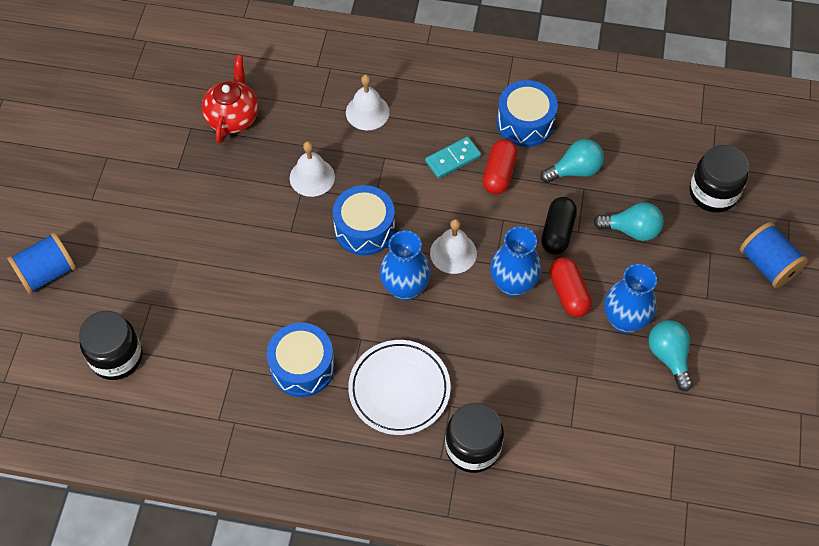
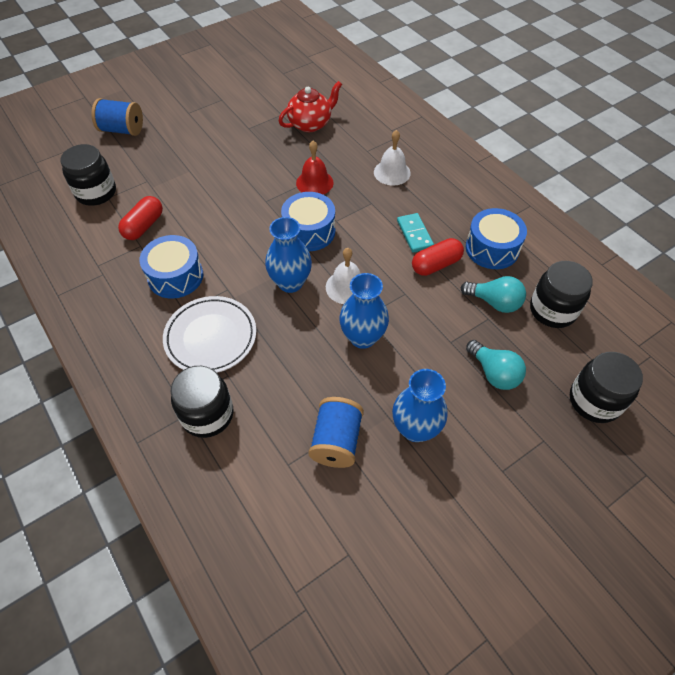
camera: 45 degrees right, 5 degrees down
white bell [290,141,335,197] -> red bell [296,141,334,195]
turquoise domino [425,137,481,178] -> turquoise domino turned 60 degrees clockwise [397,213,434,253]
black capsule [541,197,577,255] -> none
red capsule [550,257,592,317] -> red capsule moved to [118,196,163,240]
turquoise light bulb [648,320,693,391] -> none
blue spool [740,222,808,288] -> blue spool moved to [308,397,364,468]
none -> black jar [530,261,593,328]

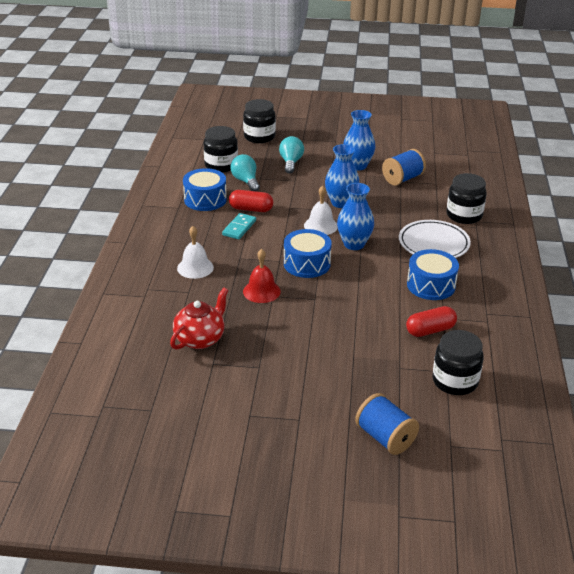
camera: 140 degrees left, 20 degrees down
red teapot [279,81,342,132] -> red teapot turned 120 degrees clockwise [170,288,228,350]

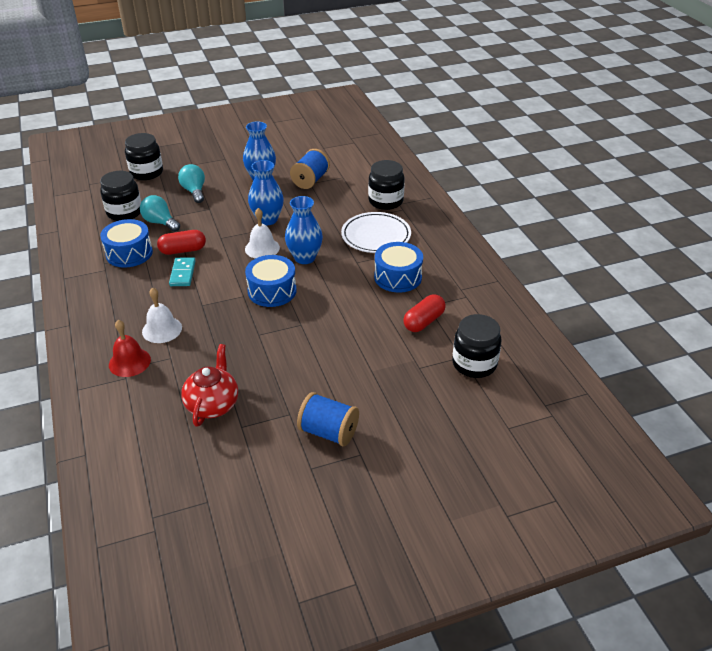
camera: 25 degrees left, 5 degrees up
red bell [243,249,281,303] -> red bell moved to [109,320,151,377]
blue spool [355,393,419,455] -> blue spool moved to [297,392,359,446]

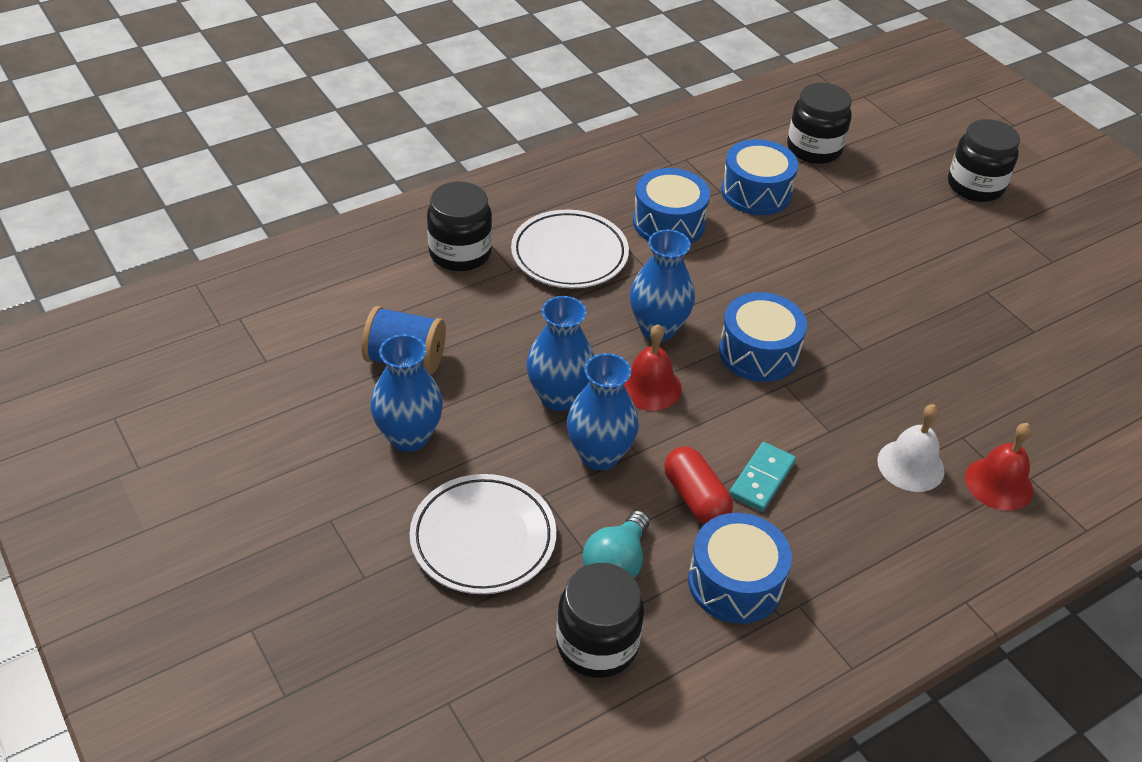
camera: 105 degrees left, 5 degrees up
black jar [125,133,163,180] -> black jar moved to [948,119,1020,202]
turquoise domino [169,257,196,286] -> turquoise domino turned 45 degrees counterclockwise [729,442,796,512]
turquoise light bulb [178,164,205,203] -> white plate [410,474,556,594]
red teapot [181,344,238,426] -> none
white bell [245,208,280,259] -> red bell [624,324,682,411]
blue spool [297,392,359,446] -> none
red capsule [403,294,446,332] -> blue drum [721,139,798,215]
none -> blue vase [567,353,639,470]

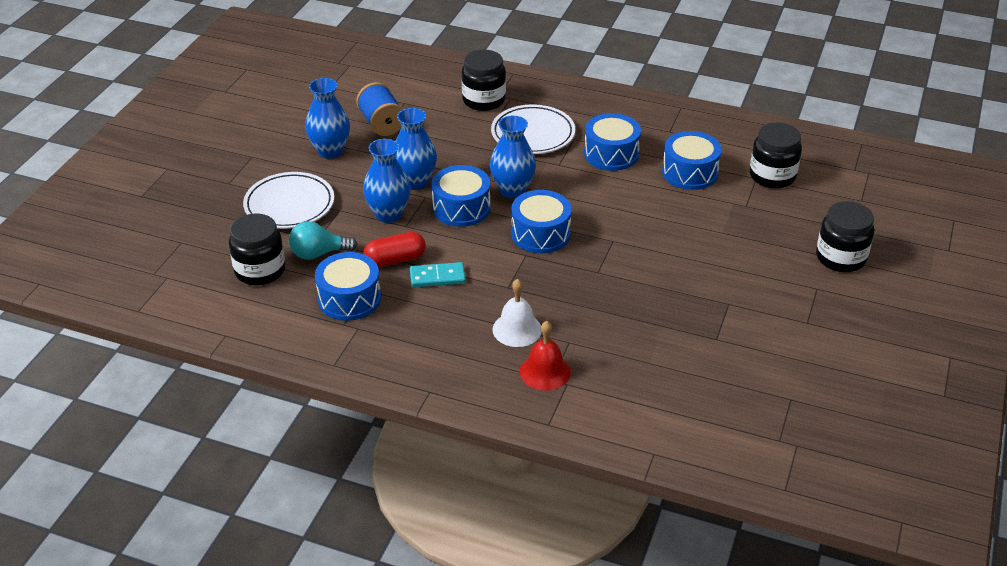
camera: 55 degrees right, 5 degrees down
red bell [624,324,682,411] -> blue drum [431,165,490,227]
red capsule [664,447,733,524] -> red capsule turned 45 degrees clockwise [363,232,426,267]

